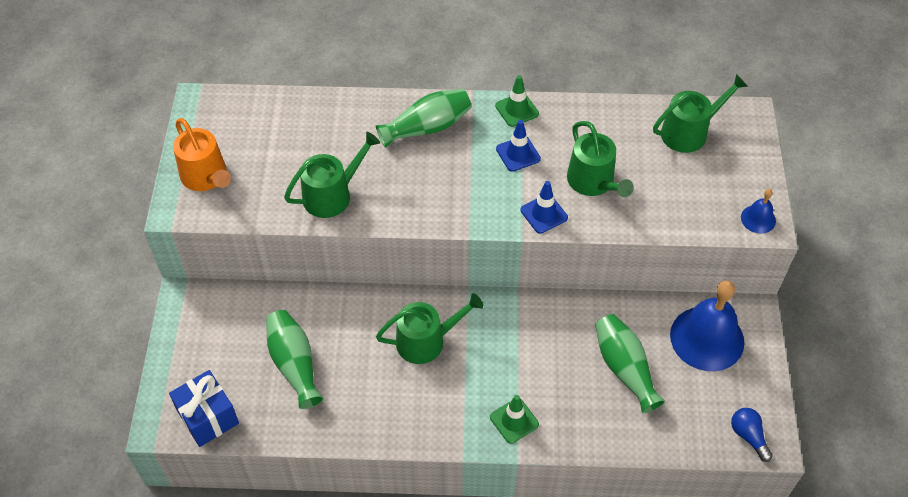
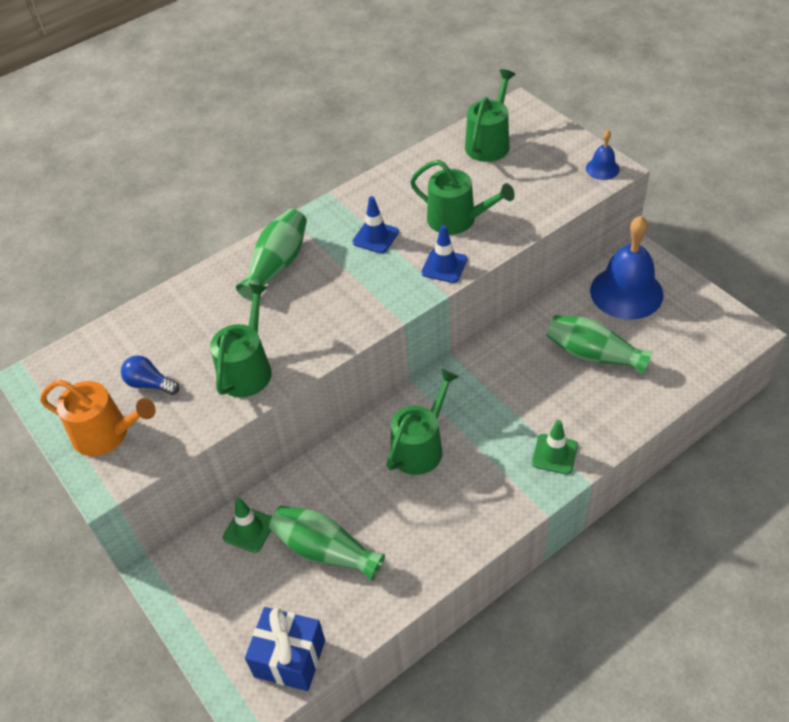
camera: 35 degrees left, 5 degrees down
green traffic cone [495,75,539,127] -> green traffic cone moved to [223,498,272,553]
blue light bulb [731,408,773,462] -> blue light bulb moved to [121,355,179,395]

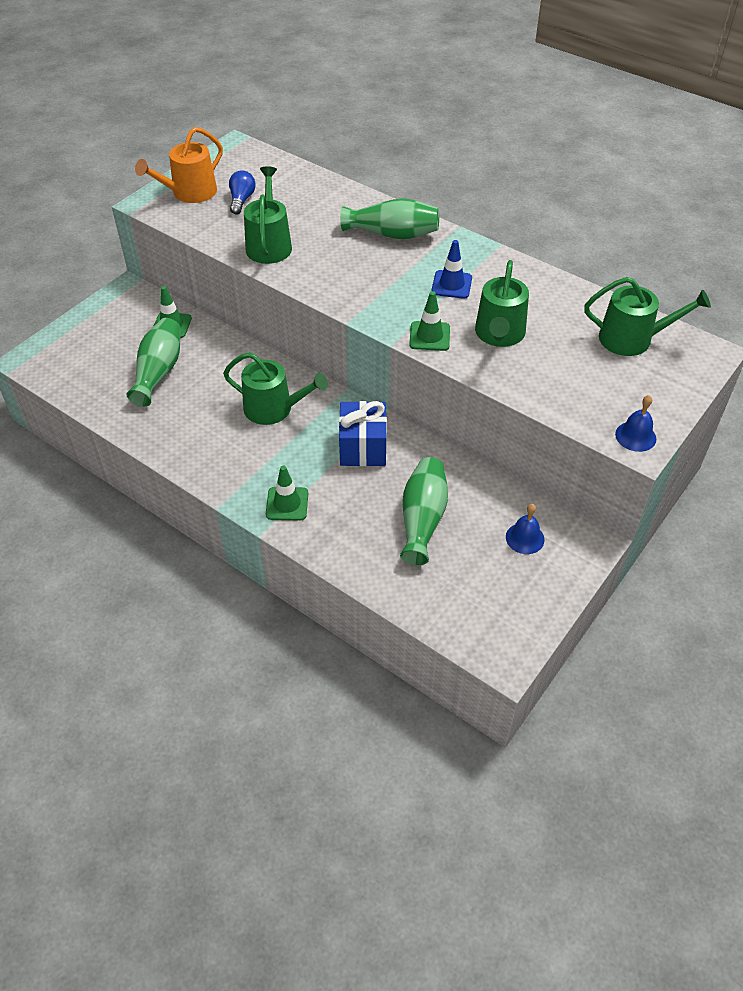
camera: 70 degrees right, 0 degrees up
orange watering can [40,379,156,456] -> orange watering can turned 45 degrees clockwise [135,127,223,203]
green watering can [210,284,272,397] -> green watering can turned 90 degrees counterclockwise [244,166,292,264]
blue gift [245,607,325,691] -> blue gift moved to [339,401,387,466]
blue traffic cone [421,225,467,283] -> green traffic cone [409,291,450,351]
blue bell [590,216,664,320] -> blue bell [506,504,545,554], size x0.46

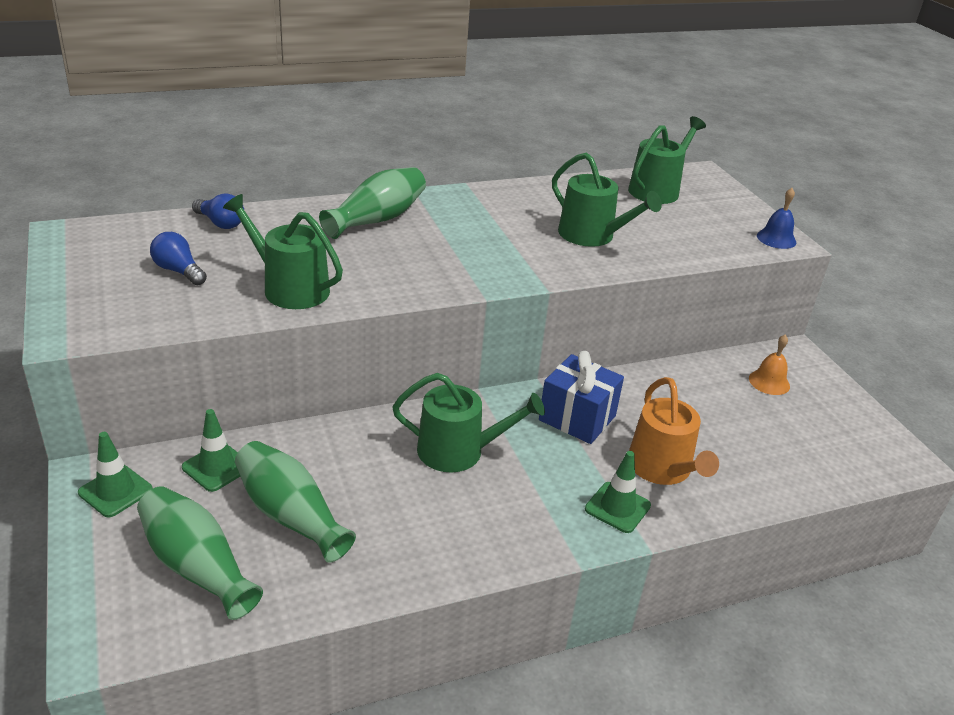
camera: 60 degrees left, 15 degrees down
orange watering can [135,127,223,203] -> orange watering can moved to [629,377,719,485]
green watering can [223,352,328,425] -> green watering can turned 45 degrees clockwise [392,373,545,472]
green vase [400,457,448,565] -> green vase moved to [137,486,263,620]
green traffic cone [409,291,450,351] -> green traffic cone moved to [78,432,153,517]
blue traffic cone [431,240,472,299] -> none
blue bell [506,504,545,554] -> orange bell [749,335,790,395]
none -> blue light bulb [192,193,244,229]

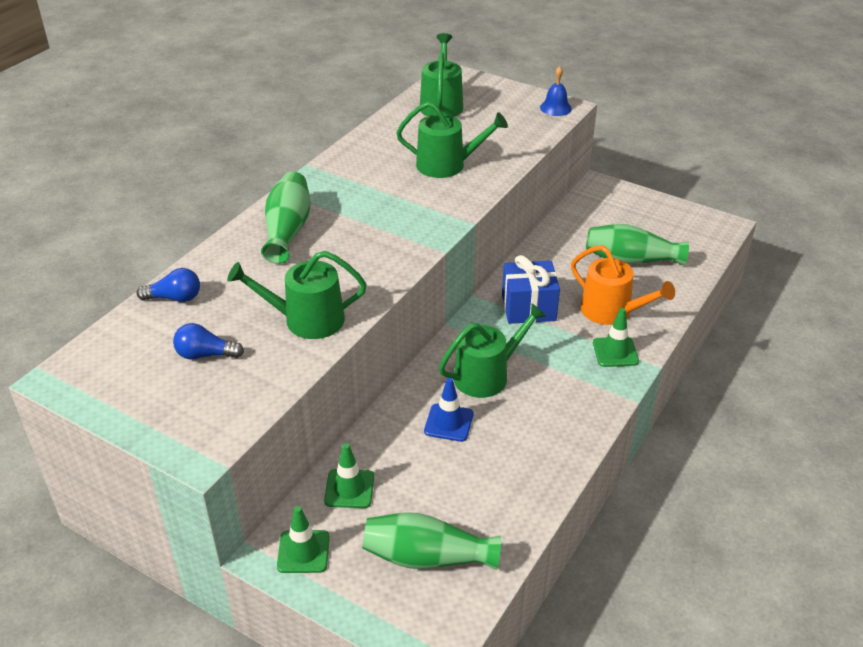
camera: 35 degrees left, 5 degrees up
green vase [235,441,356,563] -> green vase moved to [586,224,689,266]
orange bell [749,335,790,395] -> none
none -> blue traffic cone [424,378,474,442]

